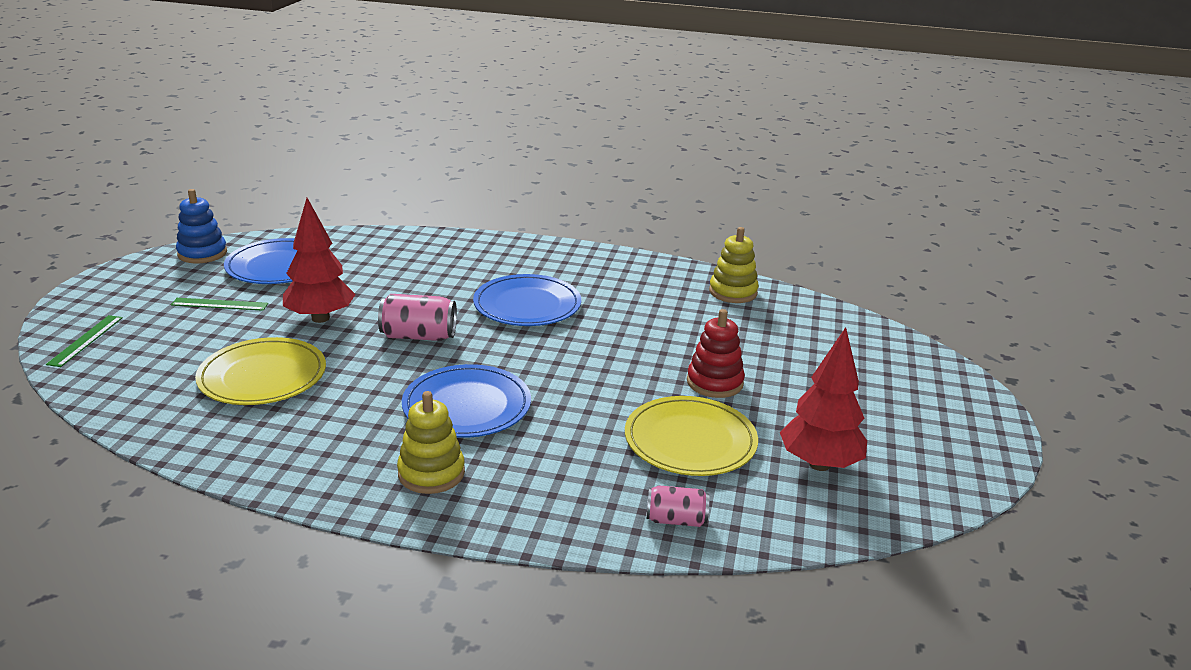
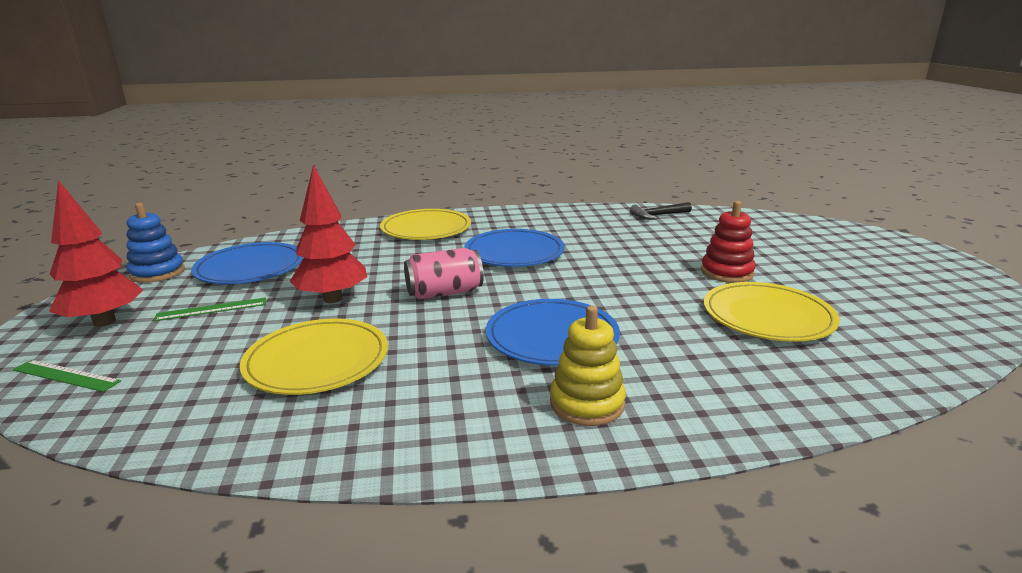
camera: 20 degrees left, 5 degrees down
green ruler [46,315,123,367] -> green ruler turned 60 degrees counterclockwise [13,360,121,392]
pink can [646,485,709,527] -> none
yellow stacking toy [709,227,759,303] -> black hammer [630,202,692,220]
red tree [780,327,867,471] -> red tree moved to [49,180,143,327]
none -> yellow plate [380,209,471,240]

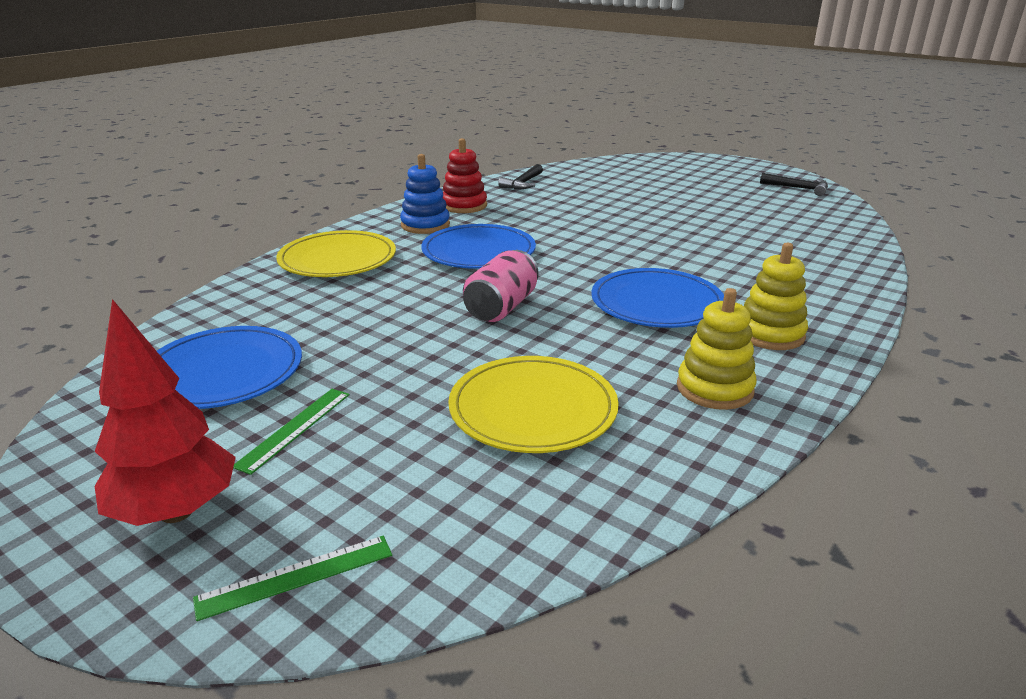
camera: 45 degrees left, 5 degrees up
blue stacking toy [127,203,185,283] -> blue stacking toy moved to [400,154,450,234]
red tree [290,165,367,303] -> none
red stacking toy [701,201,756,283] -> red stacking toy moved to [443,138,487,213]
yellow plate [704,282,840,342] -> none
none -> yellow stacking toy [677,288,757,410]
none -> black hammer [760,173,828,196]

